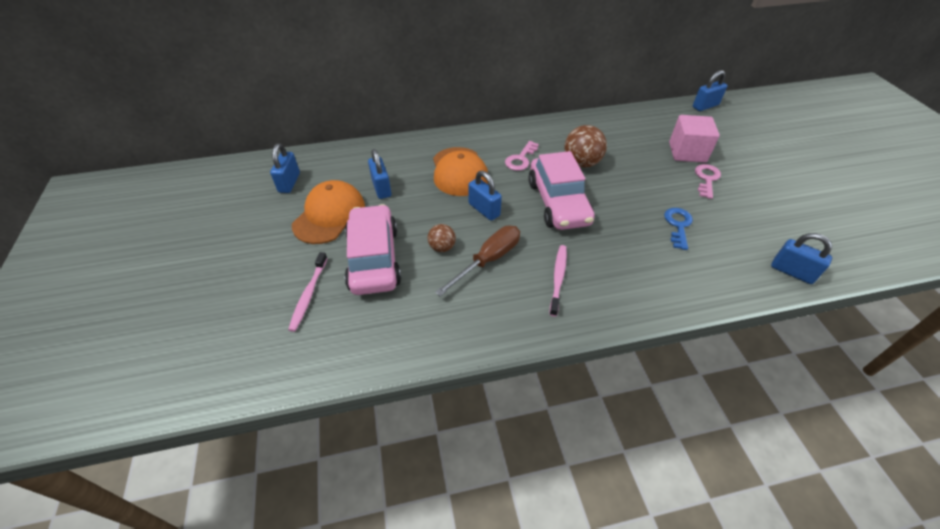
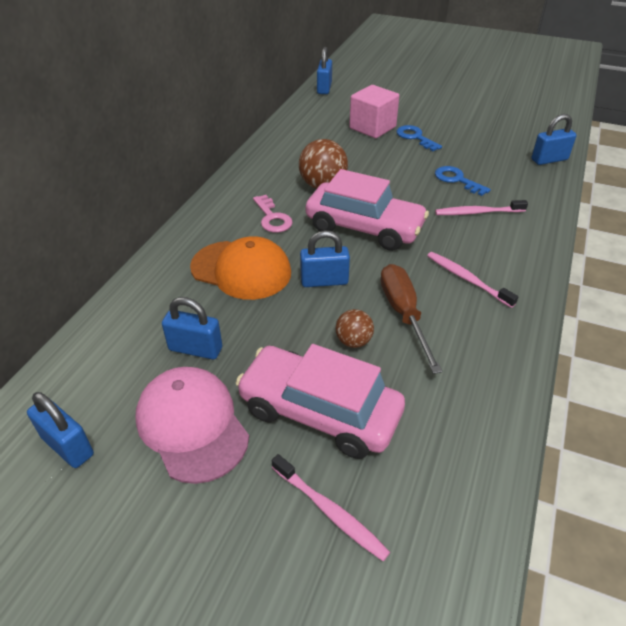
camera: 55 degrees left, 5 degrees down
orange cap [292,180,365,244] -> pink cap [135,367,249,484]
pink key [695,164,721,199] -> blue key [396,125,442,151]
none -> pink toothbrush [435,200,528,215]

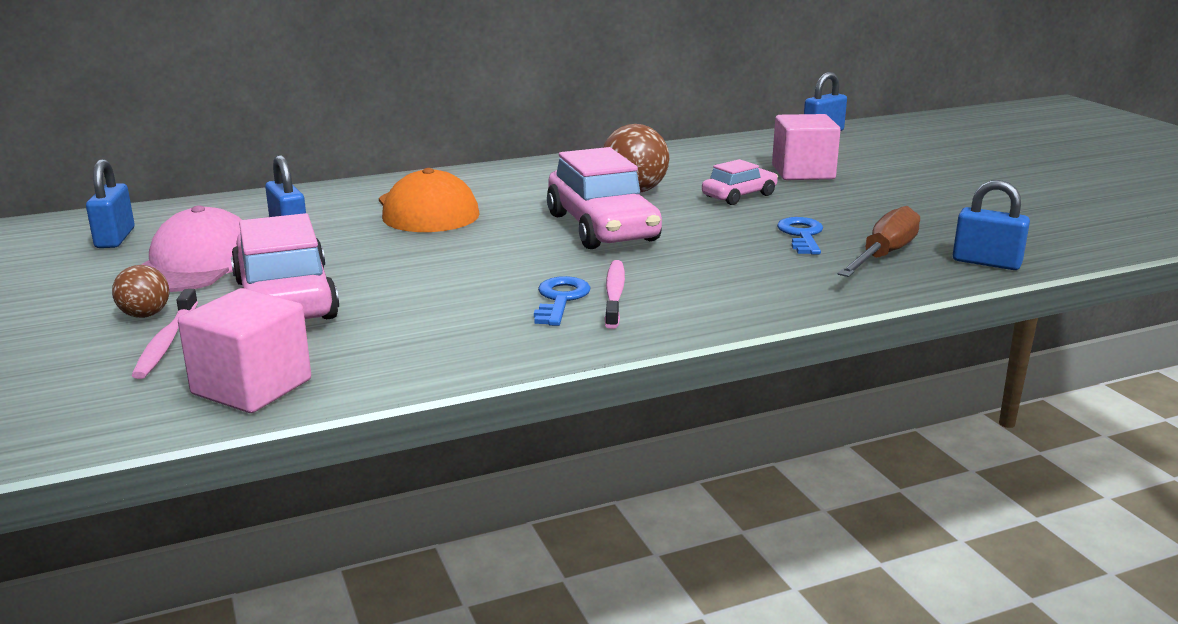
camera: 45 degrees right, 20 degrees down
pink key [253,195,293,233] -> none
blue padlock [300,230,350,287] -> none
brown ball [335,309,374,348] -> brown ball moved to [112,265,169,318]
brown screwdriver [380,264,442,374] -> brown screwdriver moved to [838,206,920,277]
blue key [396,125,442,151] -> blue key moved to [534,276,591,326]
pink toothbrush [435,200,528,215] -> none
none -> pink cube [178,288,311,413]
none -> pink car [702,159,778,205]

